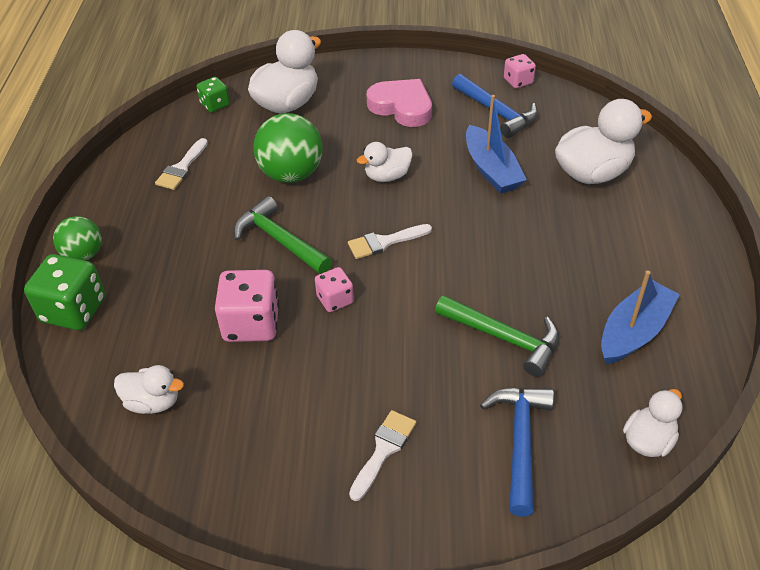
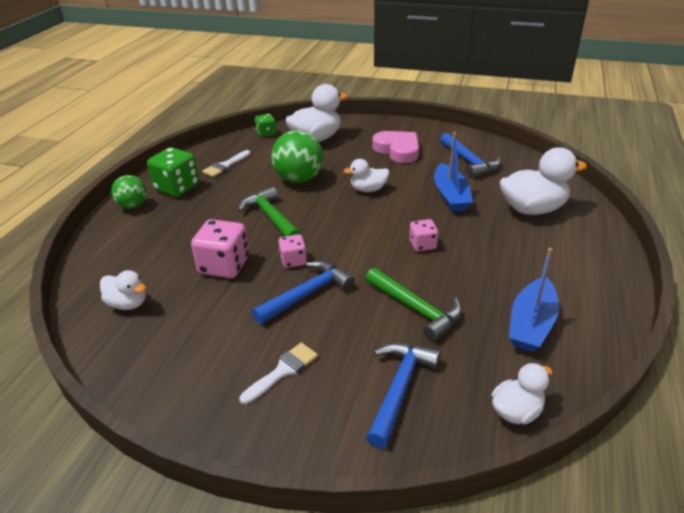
camera: 15 degrees right, 10 degrees down
green dice [24,254,105,330] -> green dice moved to [147,147,199,197]
white brush [348,224,432,259] -> none
pink dice [504,54,536,88] -> pink dice moved to [409,219,438,251]
blue boat [601,271,680,364] -> blue boat turned 150 degrees clockwise [509,248,559,352]
none -> blue hammer [252,261,355,324]

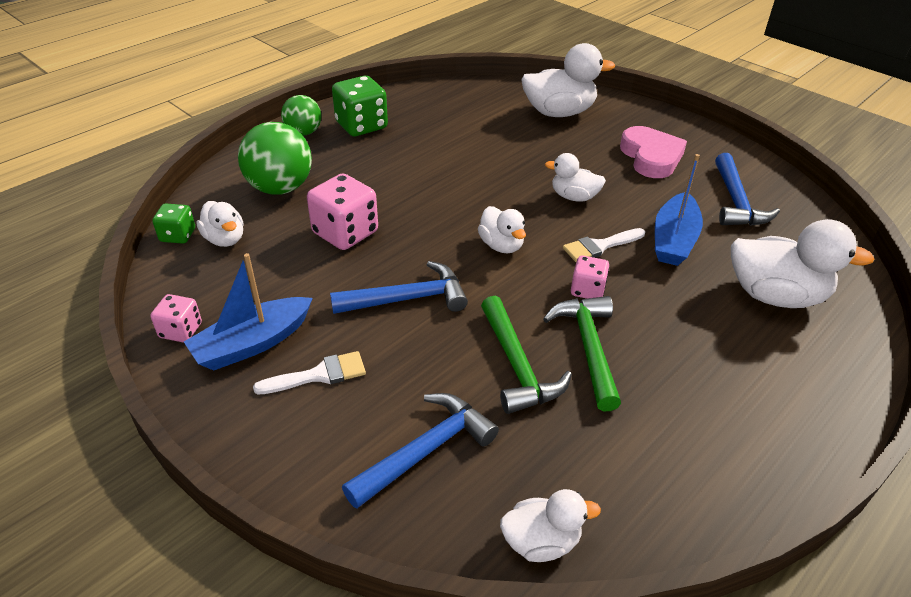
camera: 25 degrees right, 5 degrees up
white brush [202,150,250,177] -> white brush moved to [563,228,645,262]
green hammer [238,186,301,236] -> green hammer moved to [543,296,621,412]
green dice [255,114,276,137] -> green dice moved to [152,203,195,244]
green ball [271,131,323,183] -> green ball moved to [238,122,312,195]
pink dice [279,234,307,268] -> pink dice moved to [151,294,202,343]
blue boat [509,248,559,352] -> blue boat moved to [184,253,313,371]
none -> white duck [478,206,526,253]

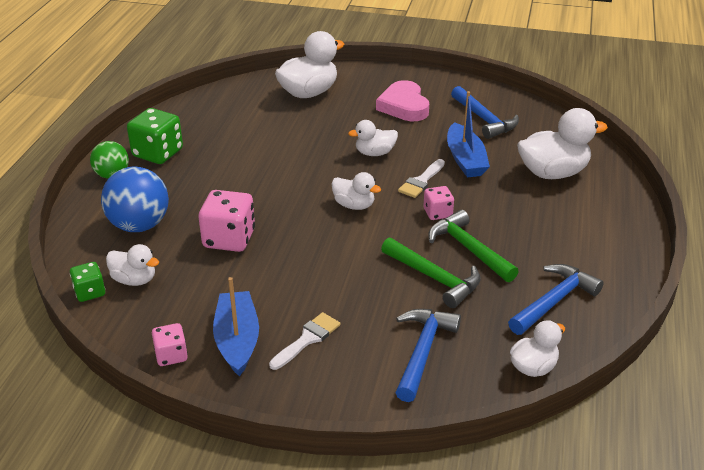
camera: 30 degrees left, 5 degrees down
blue boat [184,253,313,371] -> blue boat turned 150 degrees clockwise [213,277,259,377]
green ball [238,122,312,195] -> blue ball [101,167,169,232]
blue hammer [330,261,468,314] -> blue hammer moved to [508,264,604,335]
pink heart [620,126,687,178] -> pink heart turned 150 degrees counterclockwise [376,80,429,121]

